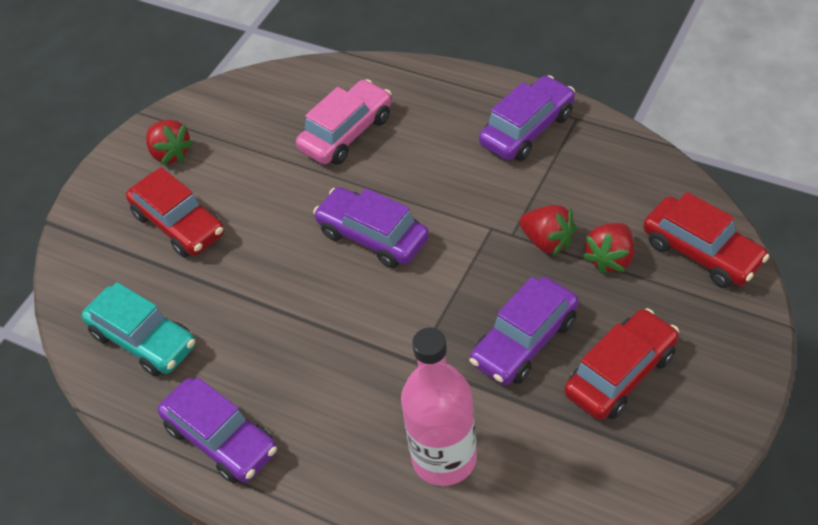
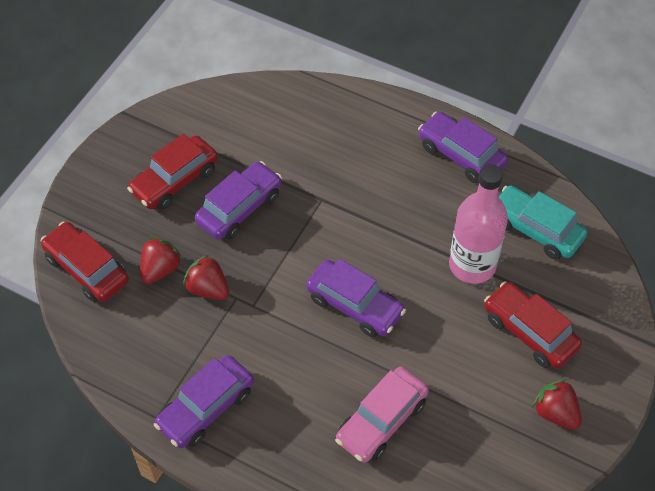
camera: 175 degrees right, 5 degrees up
pink bottle [401,328,477,486] -> pink bottle moved to [449,164,508,284]

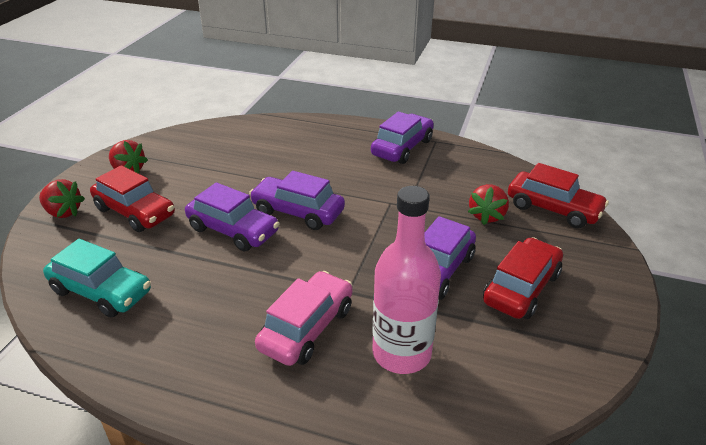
camera: 170 degrees right, 20 degrees down
red strawberry [183,254,229,300] -> red strawberry moved to [39,179,85,218]
pink car [335,367,429,463] -> pink car moved to [255,271,352,366]
purple car [418,112,508,183] -> purple car moved to [185,182,279,252]
pink bottle [449,164,508,284] -> pink bottle moved to [373,186,441,374]

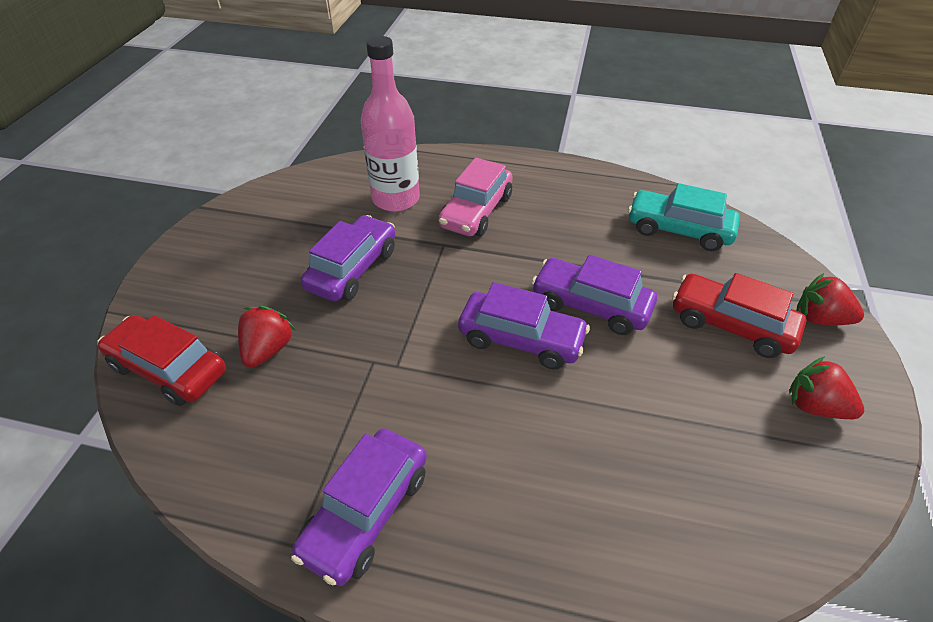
camera: 175 degrees right, 10 degrees up
red car [483,237,563,319] -> none

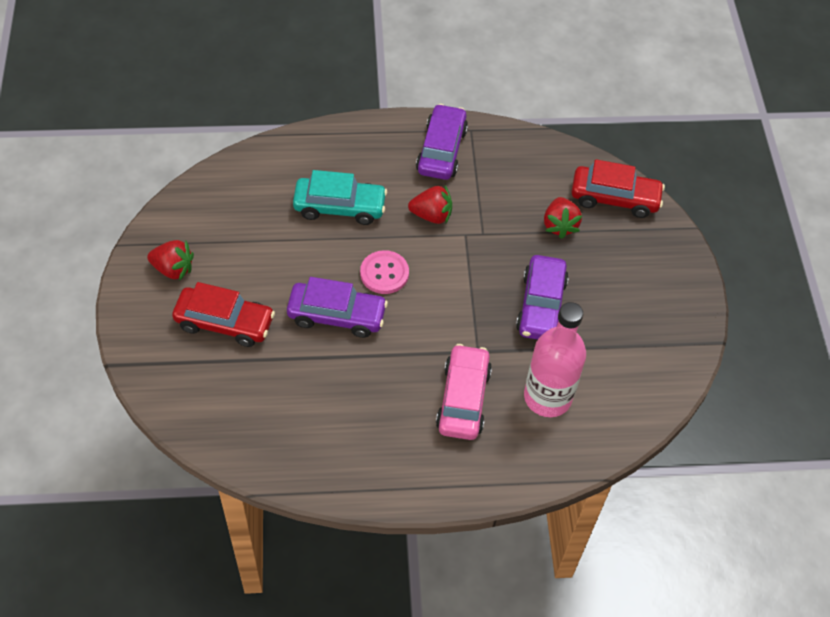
camera: 160 degrees right, 10 degrees up
purple car [458,282,590,370] -> pink button [360,250,409,294]
turquoise car [628,183,740,251] -> turquoise car moved to [293,170,387,225]
red strawberry [797,273,864,325] -> red strawberry moved to [408,186,452,224]

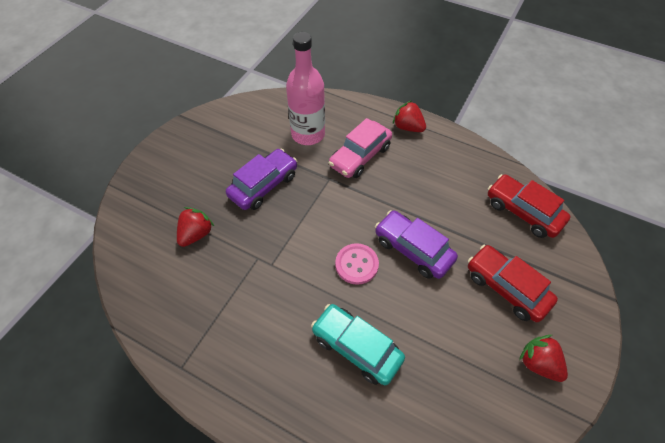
camera: 145 degrees left, 0 degrees up
red strawberry [408,186,452,224] -> red strawberry moved to [393,101,426,132]
purple car [416,104,468,180] -> none
red car [571,159,665,218] -> red car moved to [488,174,571,238]

